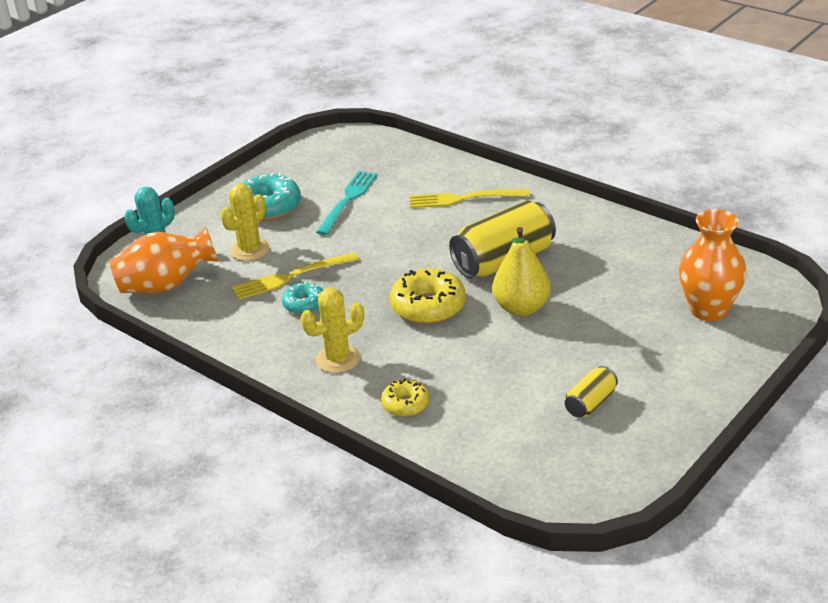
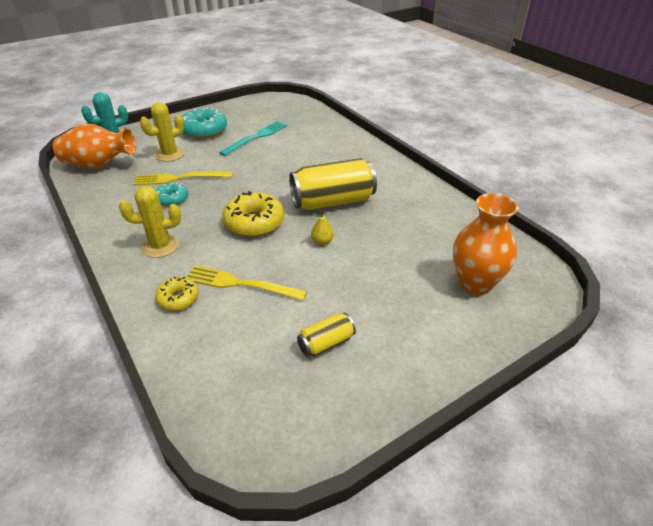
camera: 15 degrees right, 5 degrees up
yellow fork [410,189,530,208] -> yellow fork moved to [186,265,307,300]
yellow pear [492,227,551,316] -> yellow pear [311,211,334,245], size x0.47

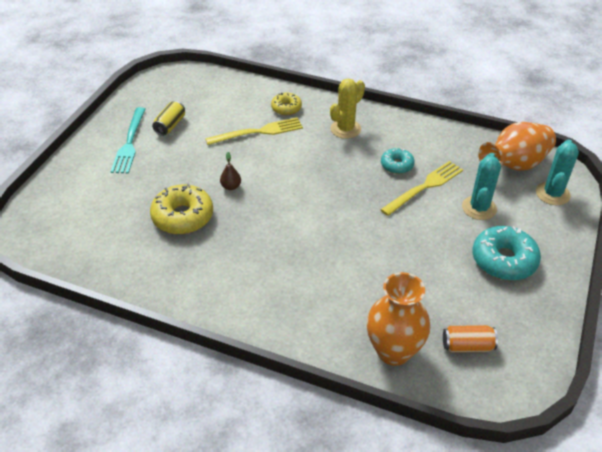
camera: 145 degrees right, 5 degrees up
yellow cactus [140,102,184,162] -> turquoise cactus [462,153,501,220]
turquoise fork [219,121,287,156] -> turquoise fork moved to [111,107,146,174]
yellow donut [222,191,284,237] -> yellow donut moved to [150,184,213,234]
yellow can [289,158,377,210] -> none
yellow pear [311,211,334,245] -> brown pear [220,152,241,190]
orange vase [453,193,519,295] -> orange vase moved to [366,272,430,366]
none -> orange can [443,325,498,353]

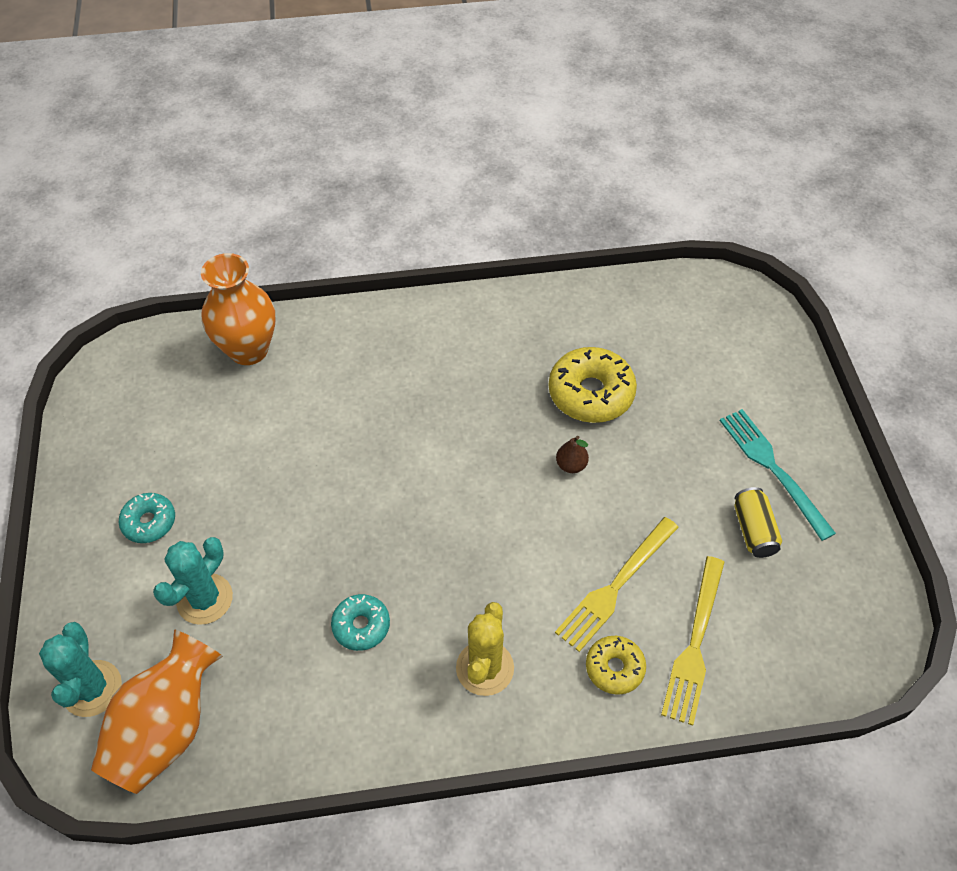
camera: 150 degrees right, 10 degrees up
yellow fork [380,161,463,216] -> yellow fork moved to [661,556,725,726]
orange can [443,325,498,353] -> none
turquoise cactus [462,153,501,220] -> turquoise cactus turned 45 degrees clockwise [153,537,233,625]
turquoise donut [473,226,541,281] -> turquoise donut [119,493,175,543], size x0.58

